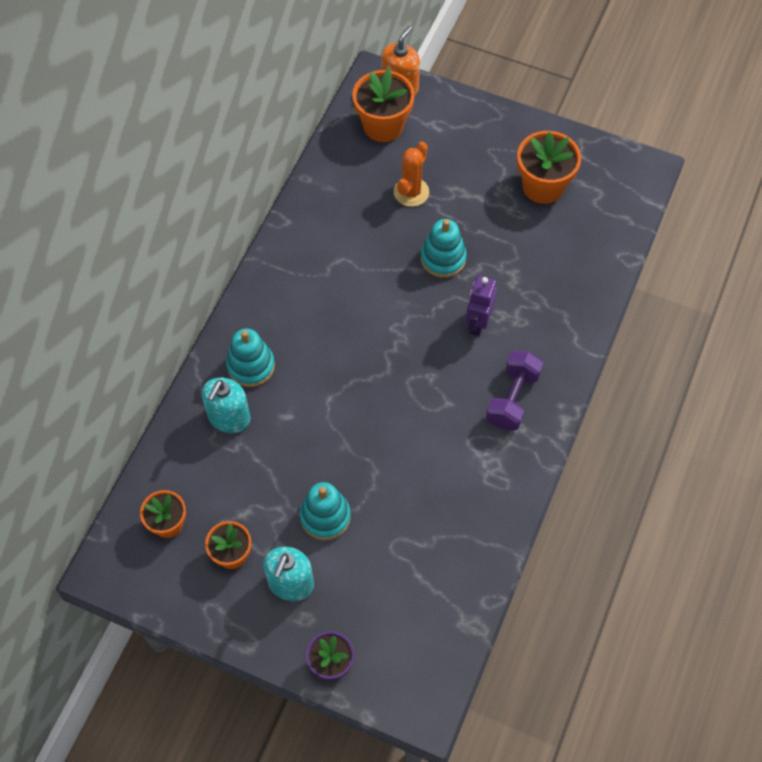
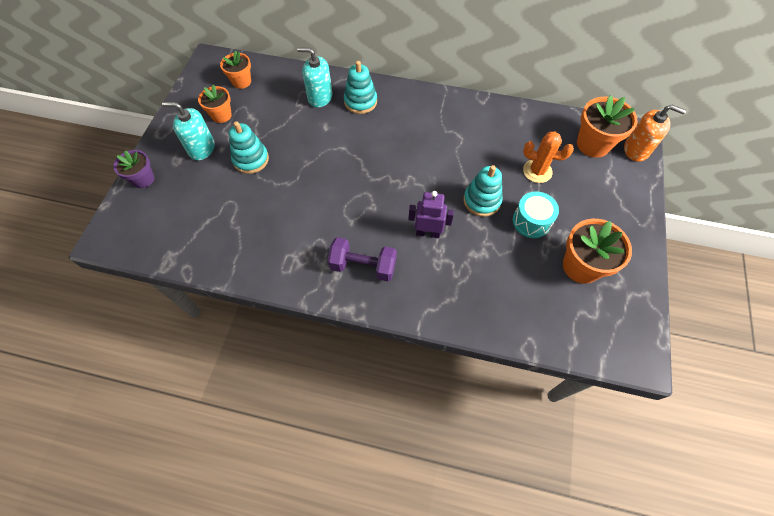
camera: 80 degrees right, 0 degrees up
none -> turquoise drum [512,191,559,238]

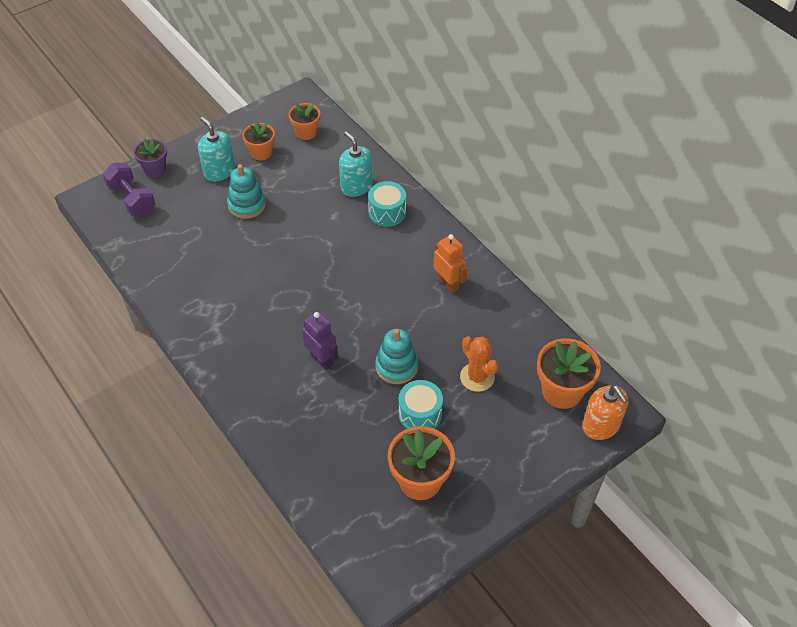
camera: 40 degrees right, 10 degrees down
purple dumbbell [327,237,397,281] -> purple dumbbell moved to [103,163,155,216]
turquoise stacking toy [344,61,377,114] -> turquoise drum [368,181,406,227]
none -> orange robot [434,234,467,293]

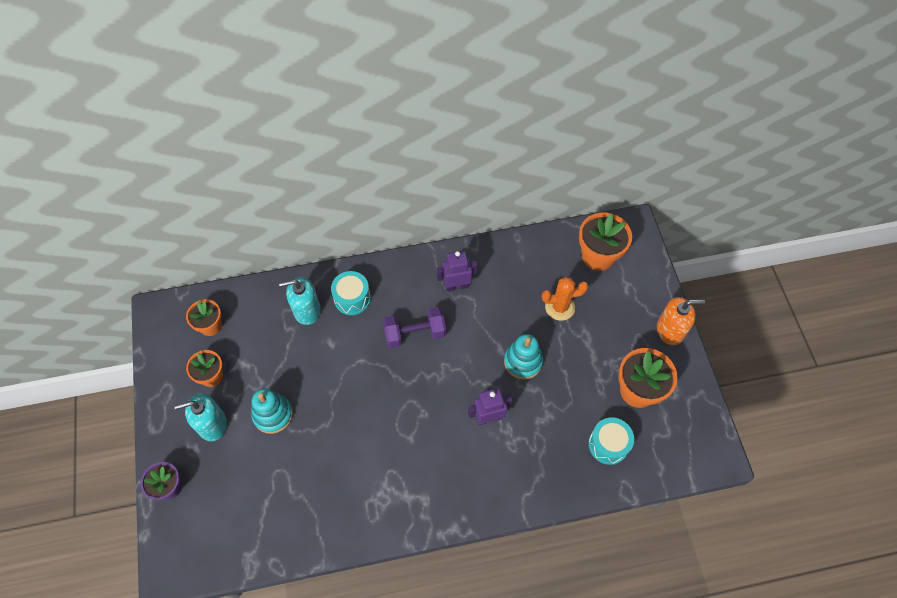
camera: 65 degrees left, 10 degrees up
purple dumbbell [103,163,155,216] -> purple dumbbell moved to [383,307,446,348]
turquoise drum [399,380,443,429] -> turquoise drum moved to [588,417,634,465]
orange robot [434,234,467,293] -> purple robot [437,251,477,292]
orange soap dispenser [582,385,628,440] -> orange soap dispenser moved to [657,297,705,345]

